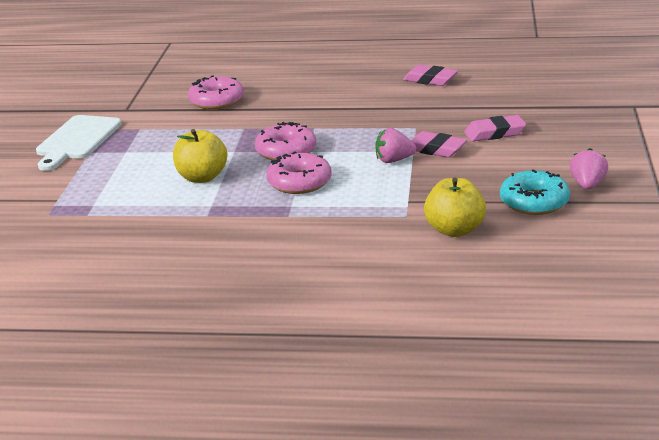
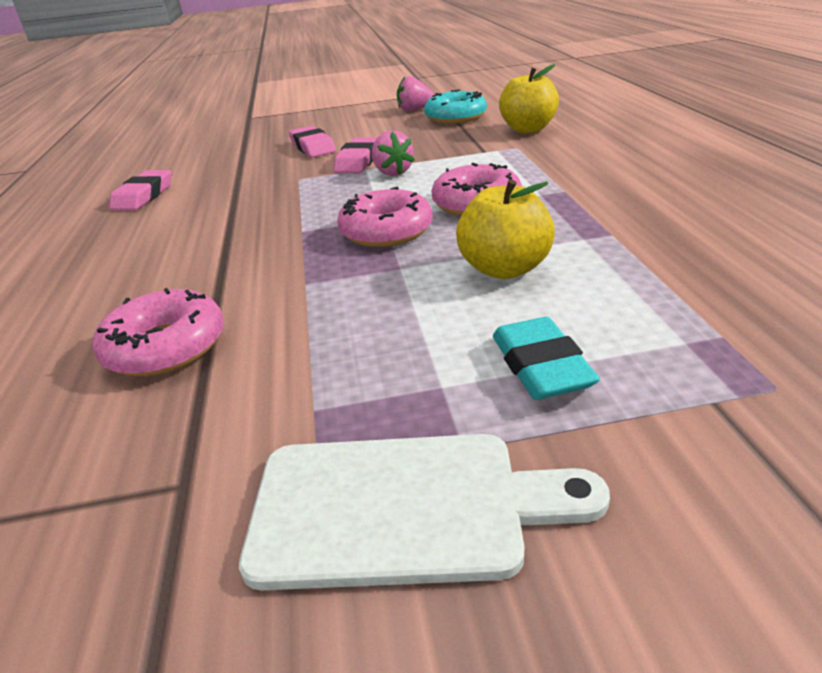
camera: 105 degrees left, 5 degrees up
none -> turquoise eraser [493,317,600,400]

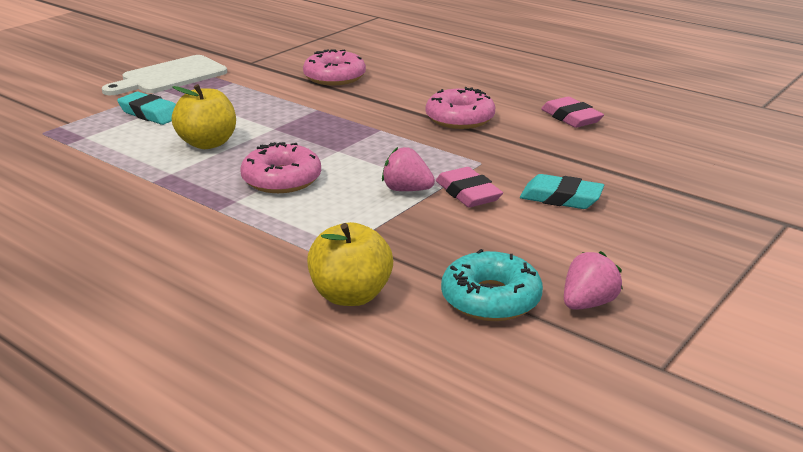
camera: 135 degrees right, 5 degrees down
pink eraser [289,126,336,157] -> turquoise eraser [520,174,604,209]
pink donut [337,187,433,247] -> pink donut moved to [426,87,495,129]

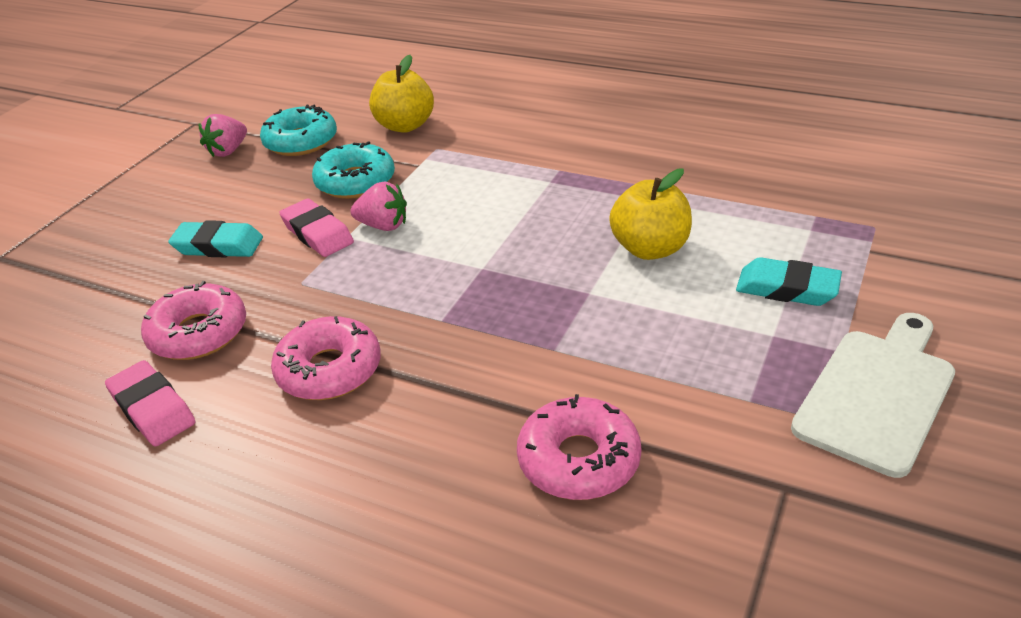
camera: 170 degrees right, 10 degrees up
pink donut [240,142,321,193] -> pink donut moved to [141,281,246,360]
none -> turquoise donut [312,141,395,199]

